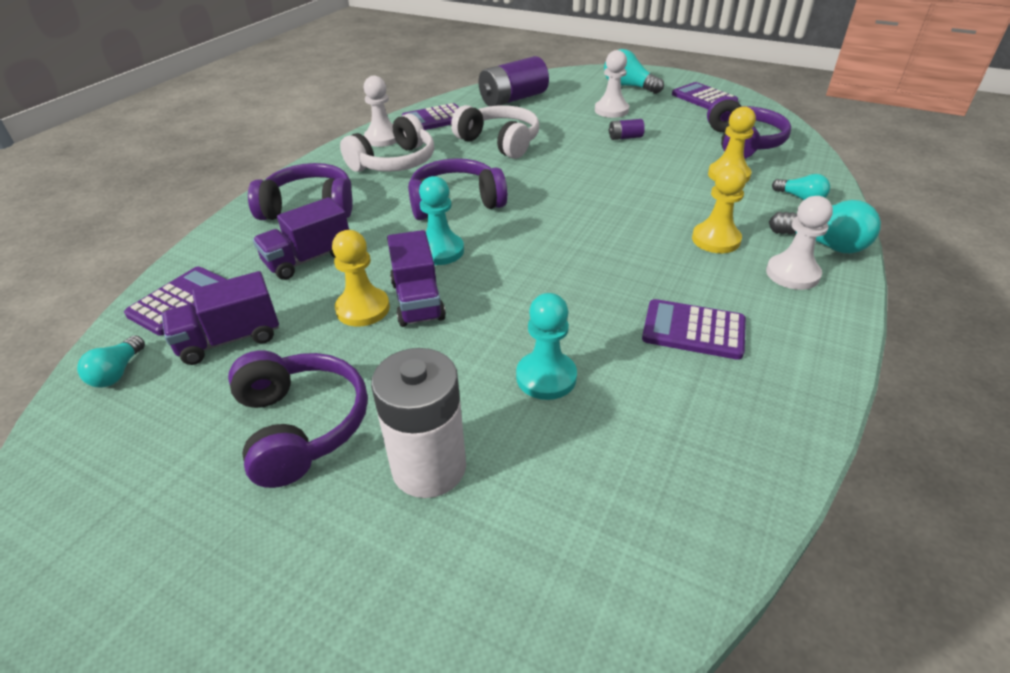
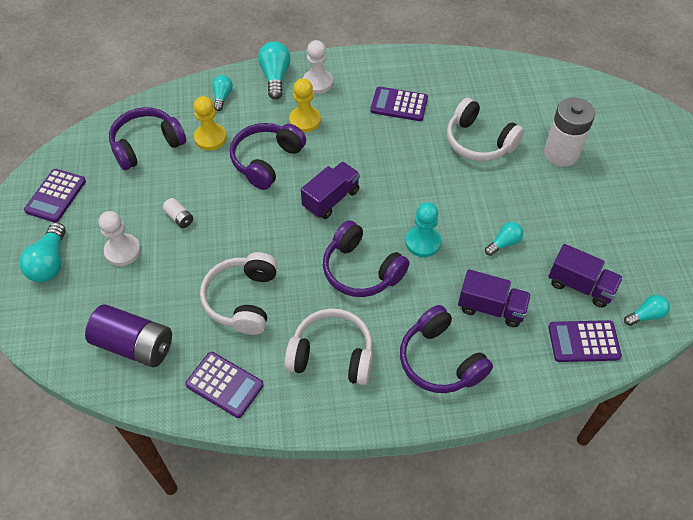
camera: 125 degrees left, 15 degrees up
purple headphones [228,350,368,488] -> purple headphones moved to [230,123,306,190]
yellow pawn [332,230,390,326] -> turquoise light bulb [485,222,523,256]
white pawn [364,76,397,147] -> none
purple truck [387,230,446,327] -> purple truck moved to [301,162,360,219]
turquoise pawn [516,293,577,400] -> white headphones [447,98,524,161]
purple battery [609,119,645,140] -> white battery [162,198,193,228]
purple calculator [642,299,746,360] -> purple calculator turned 120 degrees clockwise [370,87,428,121]

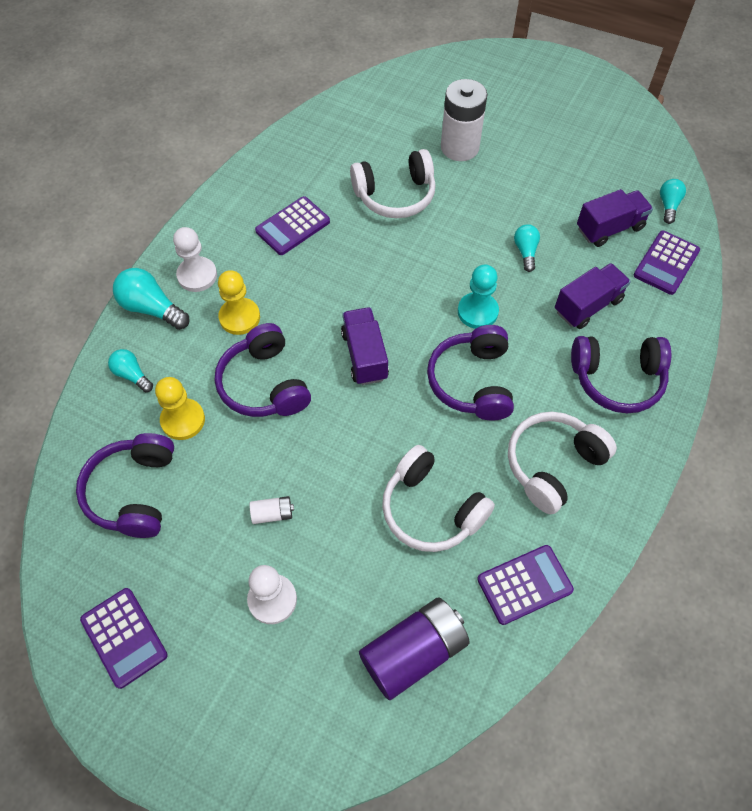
camera: 55 degrees left, 5 degrees up
turquoise light bulb [19,222,66,282] -> none
purple headphones [323,220,410,297] -> purple headphones turned 105 degrees clockwise [427,325,514,421]

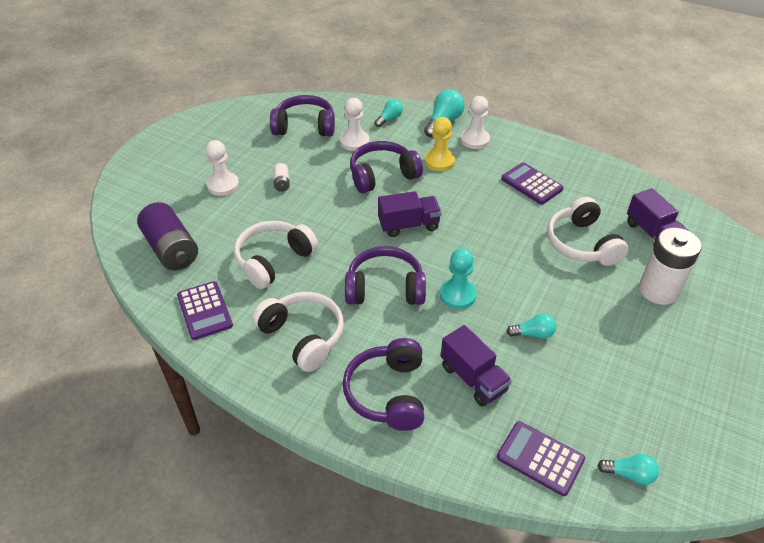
camera: 90 degrees right, 15 degrees down
purple calculator [80,588,168,689] -> none
yellow pawn [155,377,205,440] -> white pawn [340,98,369,151]
purple truck [577,189,653,247] -> purple truck moved to [627,188,688,246]

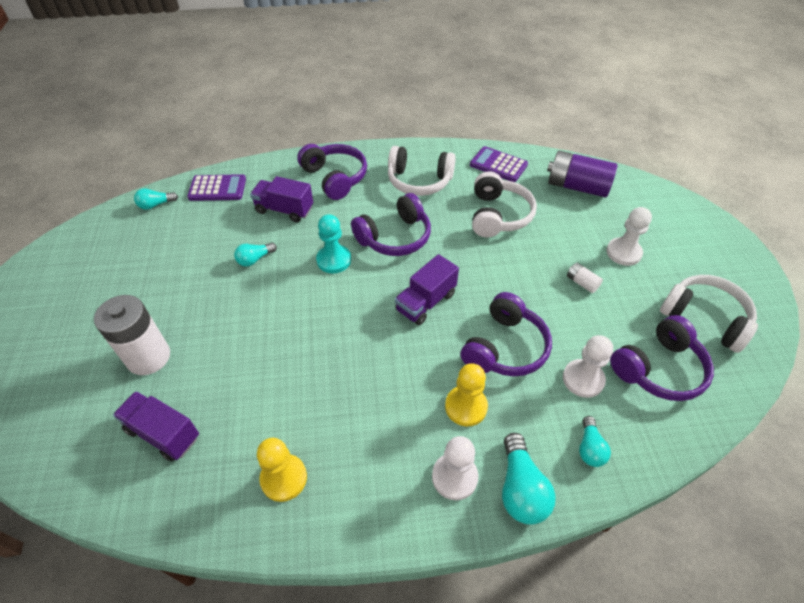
camera: 145 degrees right, 5 degrees up
purple calculator [501,162,563,205] -> none
white headphones [547,197,628,266] -> white headphones moved to [660,275,758,353]
none -> yellow pawn [257,438,307,502]

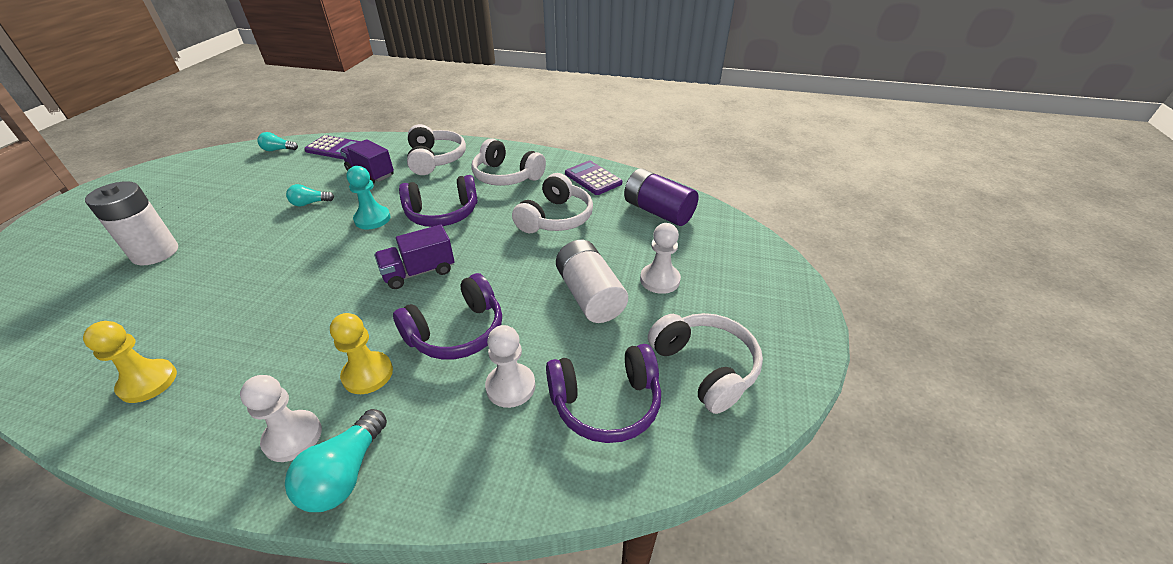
camera: 20 degrees right, 10 degrees down
purple truck [113,391,199,461] -> none
purple headphones [297,144,367,200] -> white headphones [407,124,466,175]
white battery [567,263,603,293] -> white battery [556,240,628,323], size x2.23
turquoise light bulb [579,416,611,467] -> none

